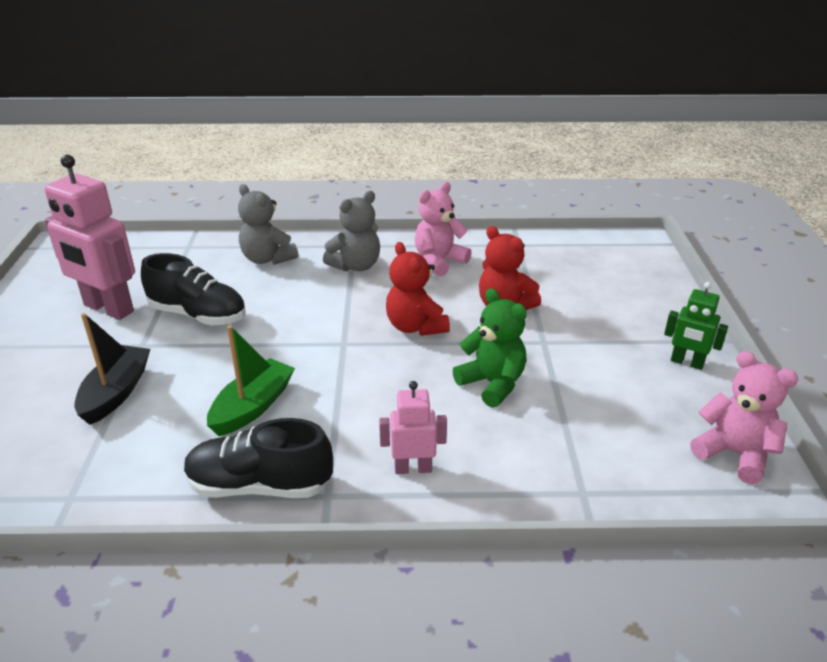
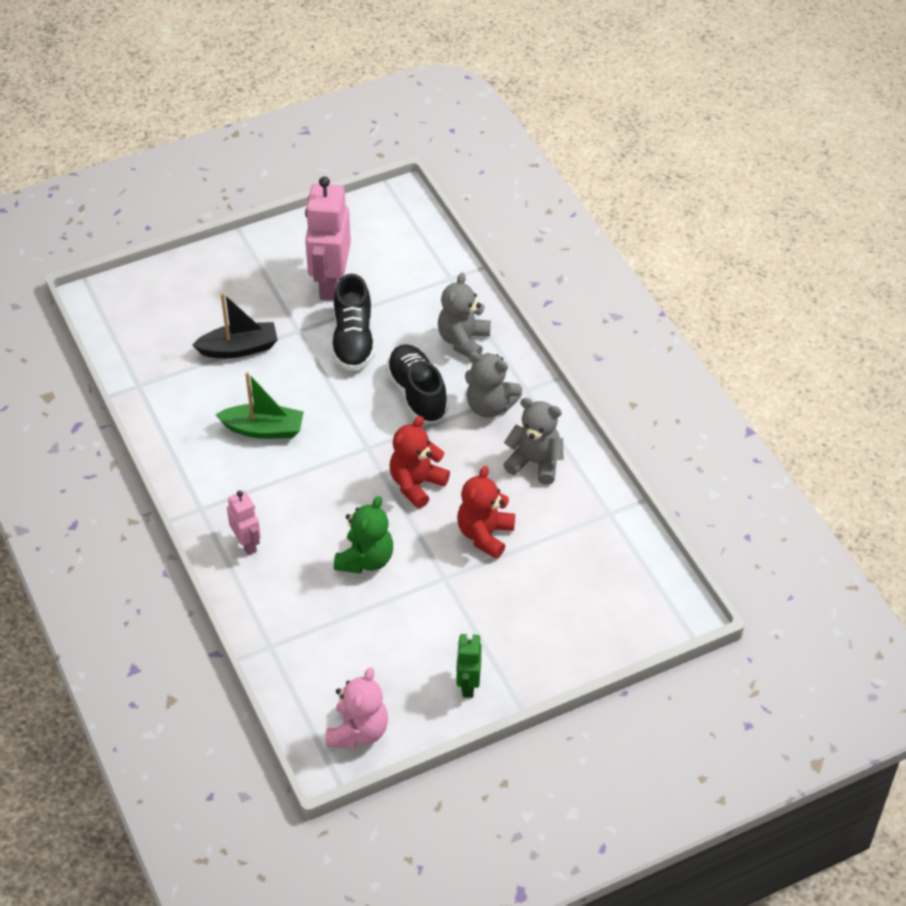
camera: 65 degrees right, 15 degrees up
black shoe [184,418,333,498] -> black shoe moved to [386,344,448,423]
pink teddy bear [415,182,472,276] -> grey teddy bear [503,398,564,485]

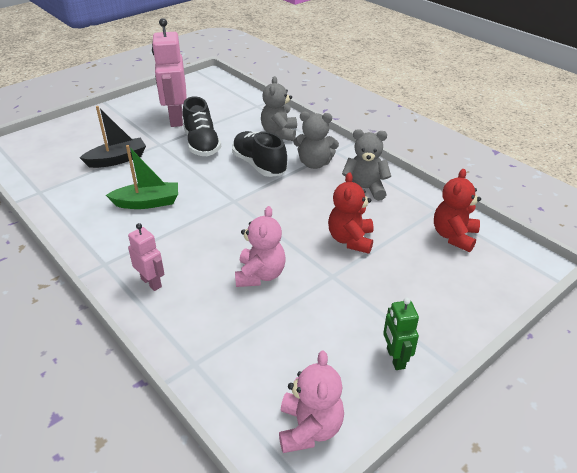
camera: 15 degrees left, 10 degrees down
green teddy bear [334,496,393,574] -> pink teddy bear [235,206,285,287]
red teddy bear [390,416,450,509] -> red teddy bear moved to [434,169,481,252]

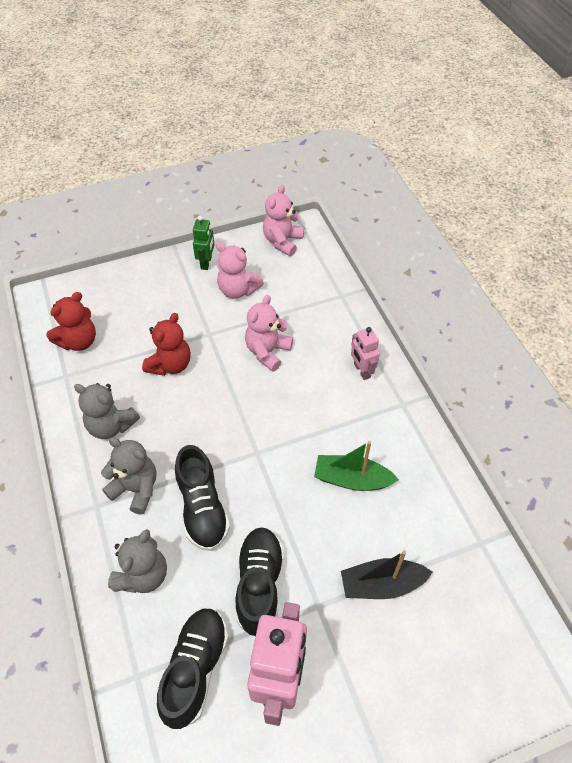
camera: 160 degrees left, 15 degrees up
none -> black shoe [157,609,228,729]
none -> pink teddy bear [216,242,264,299]

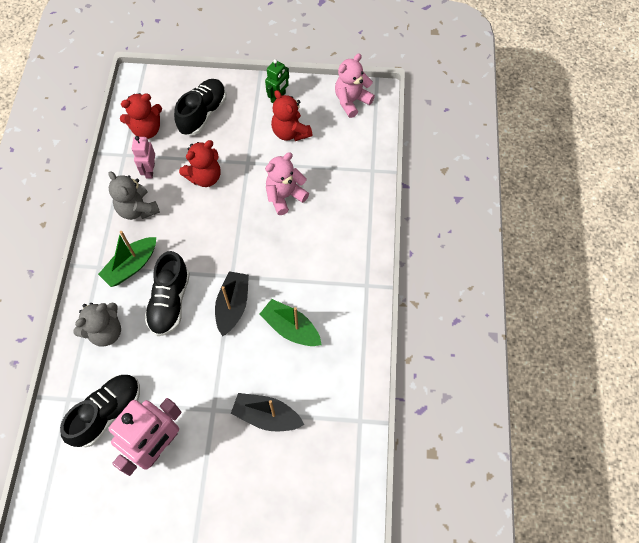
camera: 25 degrees right, 10 degrees up
grey teddy bear [101,437,157,515] -> green boat [98,231,156,287]
pink teddy bear [216,242,264,299] -> red teddy bear [271,90,313,141]
black shoe [235,527,284,636] -> black shoe moved to [174,79,226,135]
pink robot [351,327,380,380] -> pink robot moved to [132,136,155,179]
none -> black boat [215,271,249,336]

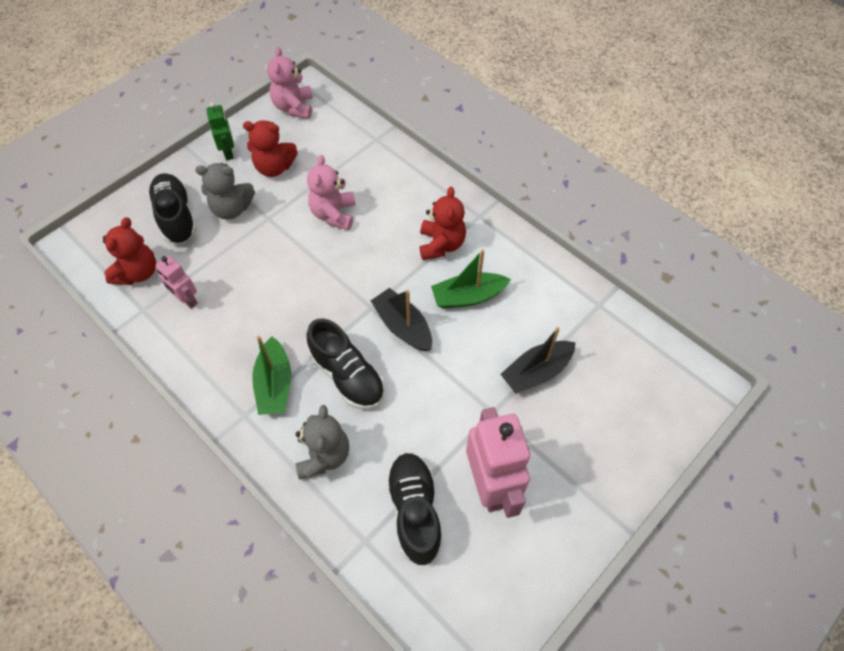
camera: 50 degrees left, 5 degrees down
grey teddy bear [108,171,160,220] -> grey teddy bear moved to [195,163,255,219]
red teddy bear [179,140,221,187] -> red teddy bear moved to [420,186,466,260]

